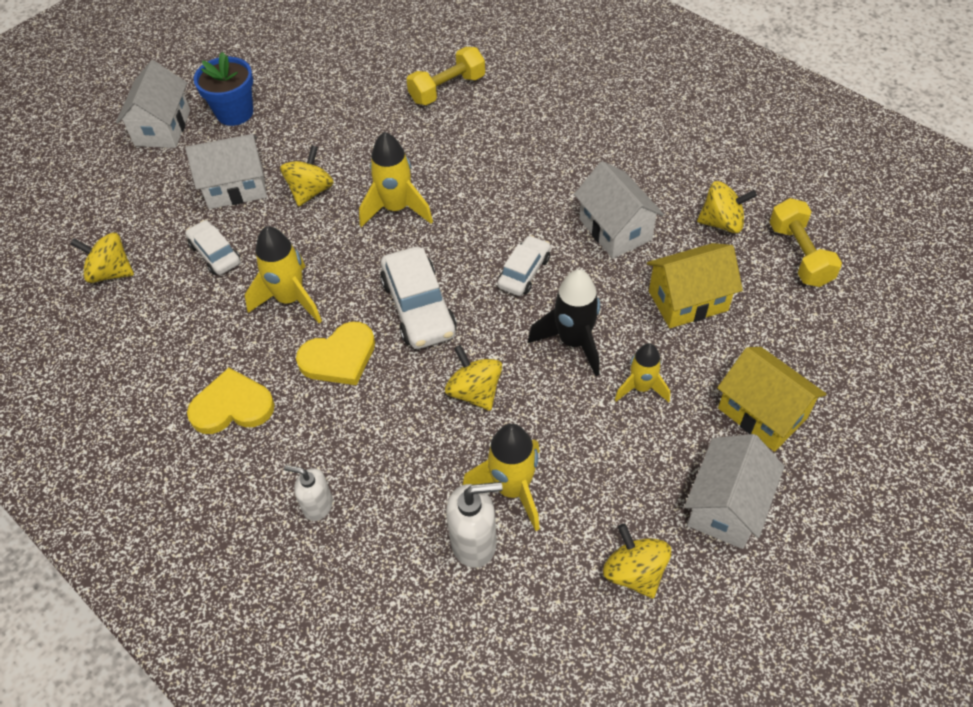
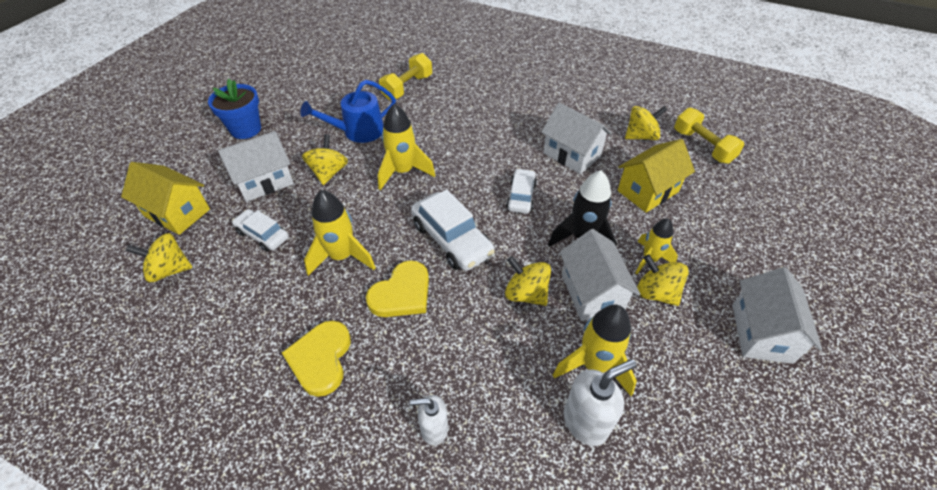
camera: 20 degrees left, 5 degrees down
white house [116,60,190,148] -> white house moved to [560,229,641,321]
yellow heart [187,368,275,434] -> yellow heart turned 60 degrees counterclockwise [282,320,351,397]
yellow spinning top [603,523,671,598] -> yellow spinning top moved to [637,254,689,306]
yellow house [717,347,826,452] -> yellow house moved to [121,162,210,235]
none -> blue watering can [300,80,396,143]

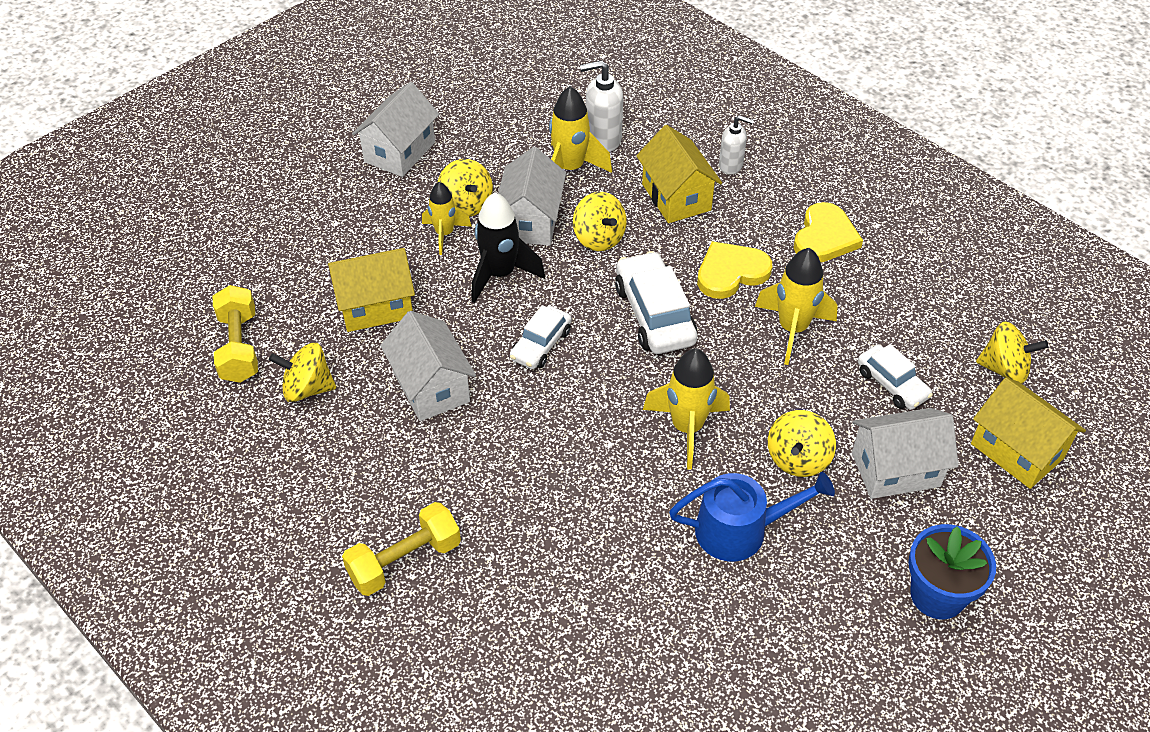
camera: 160 degrees left, 0 degrees up
yellow dumbbell [379,53,432,100] -> yellow dumbbell moved to [342,502,461,596]
none -> yellow house [636,125,722,223]

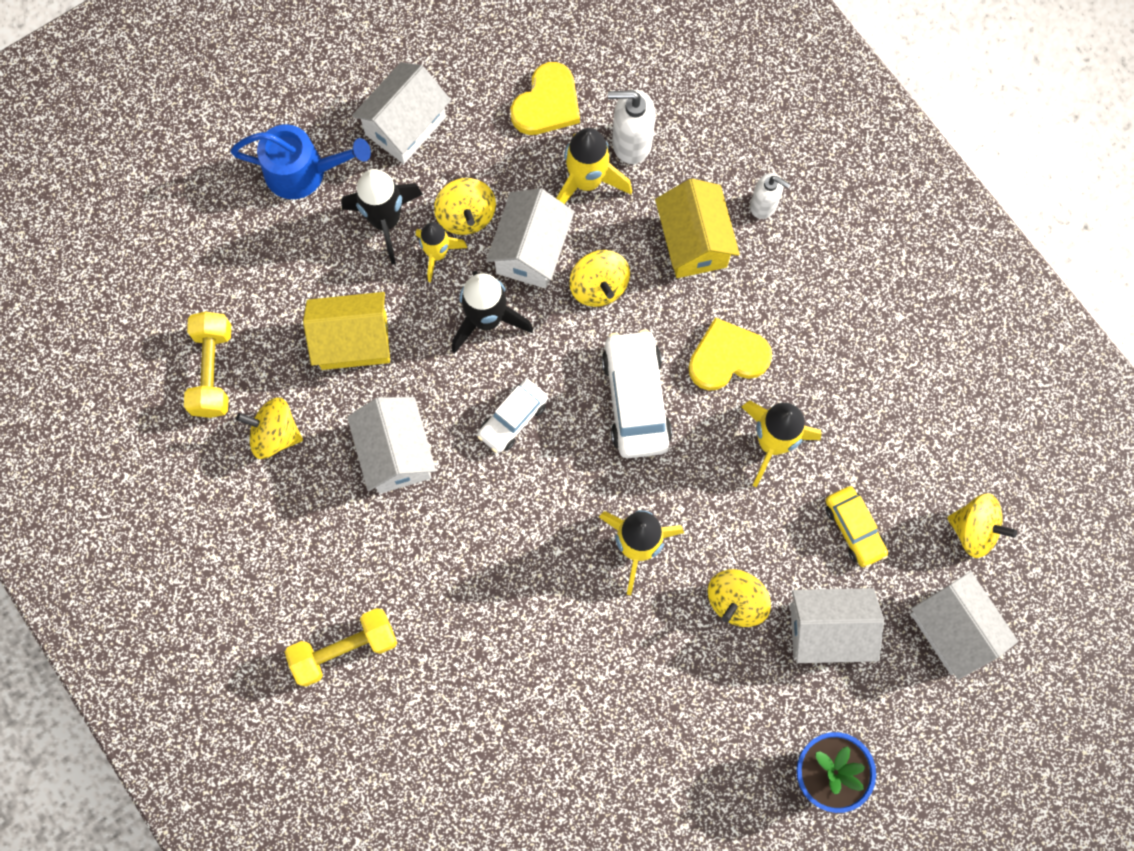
camera: 10 degrees right, 25 degrees up
blue watering can [669,472,835,561] -> blue watering can moved to [230,124,371,199]
yellow heart [794,202,863,262] -> yellow heart moved to [511,62,580,135]
white car [858,344,933,410] -> yellow car [825,486,888,568]
yellow house [971,378,1086,489] -> white house [910,571,1018,679]
none -> black rocket [341,169,423,264]

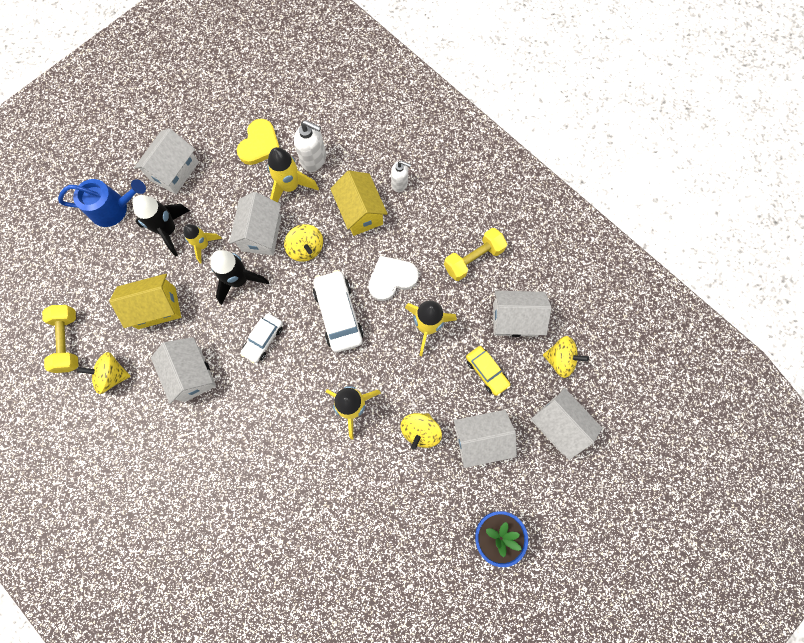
camera: 10 degrees left, 0 degrees up
yellow dumbbell [285,608,397,687] -> yellow dumbbell moved to [444,228,507,281]
yellow spinning top [434,178,496,235] -> none
white soap dispenser [608,90,656,164] -> white soap dispenser turned 150 degrees counterclockwise [294,120,326,172]
yellow heart [688,317,772,391] -> white heart [368,256,419,301]
none -> white house [493,291,552,337]

